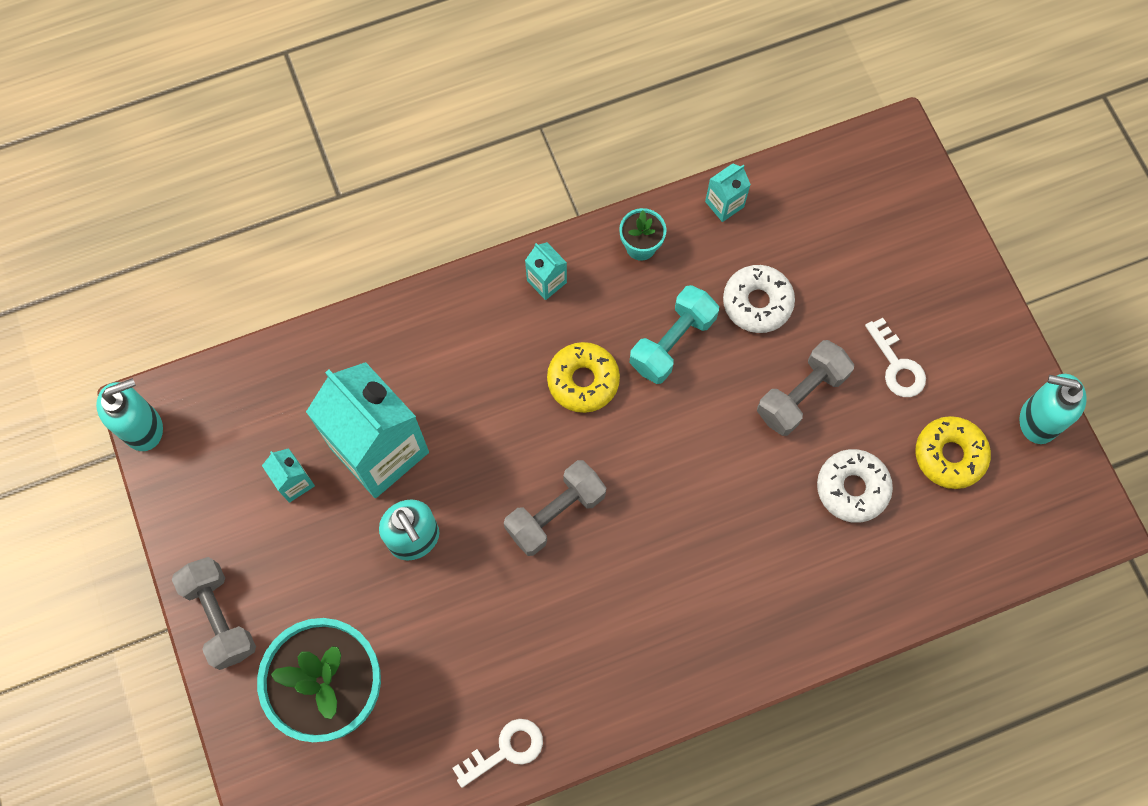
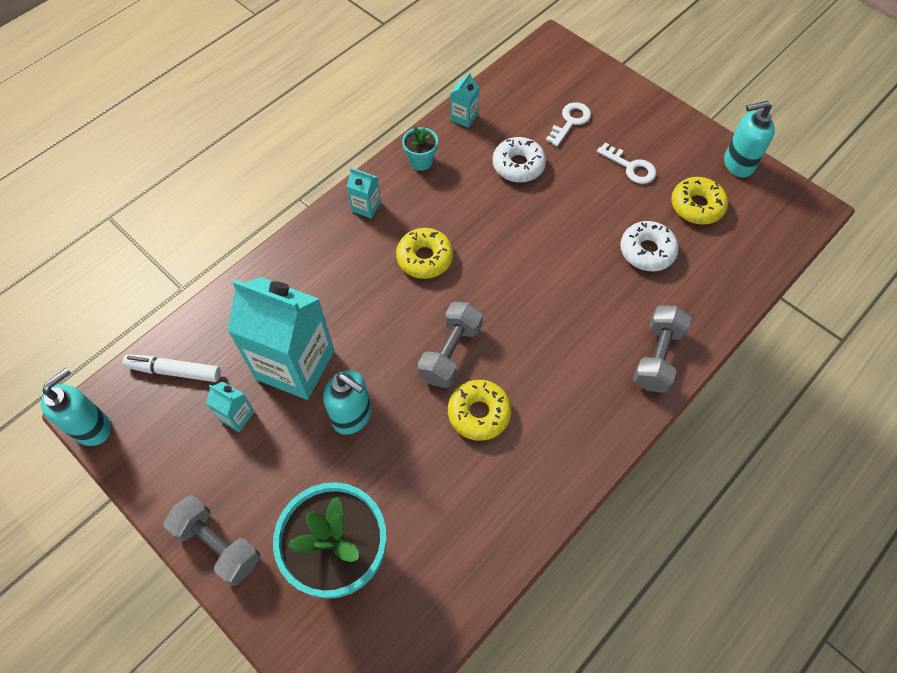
camera: 25 degrees left, 10 degrees down
white key [452,719,543,788] -> white key moved to [546,102,591,146]
turquoise dumbbell [629,285,719,384] -> none
grey dumbbell [757,340,854,436] -> grey dumbbell moved to [633,305,691,393]
none -> white marker [123,354,221,382]
none -> yellow donut [448,380,512,441]

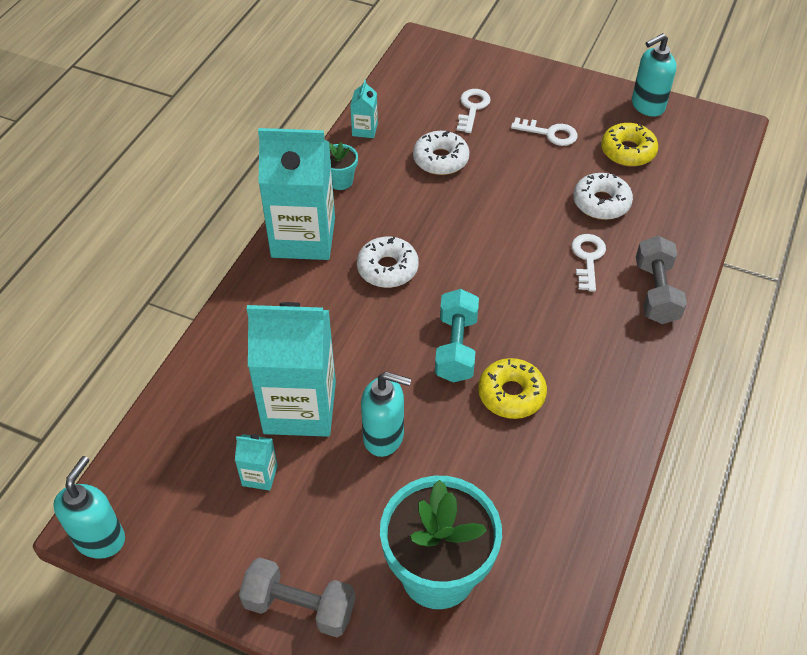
camera: 20 degrees left, 10 degrees down
white marker [123,354,221,382] -> none
turquoise carton [347,168,381,218] -> turquoise carton [258,128,335,260], size x2.37
yellow donut [396,228,453,279] -> white donut [357,237,419,288]
grey dumbbell [418,302,483,388] -> turquoise dumbbell [435,289,479,383]
none -> white key [572,234,606,292]

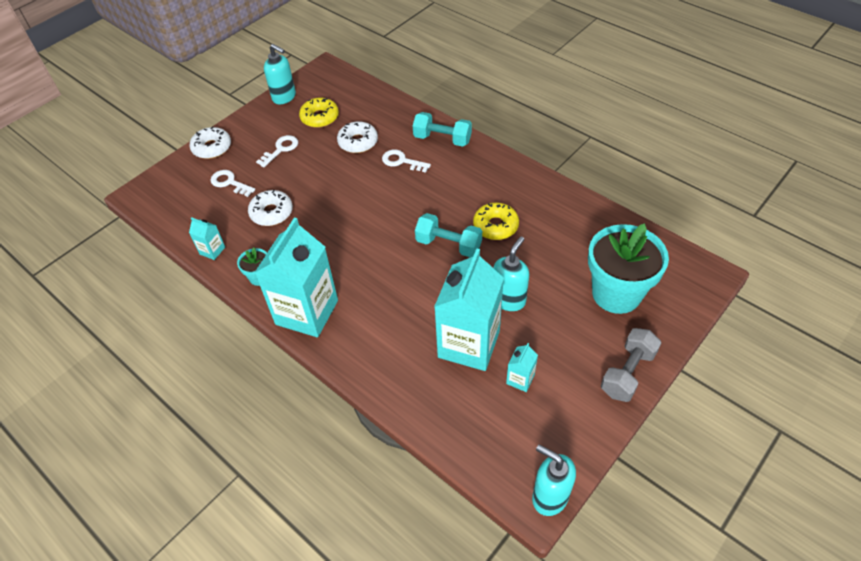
camera: 70 degrees left, 0 degrees up
white donut [357,237,419,288] -> white donut moved to [189,127,231,159]
turquoise soap dispenser [632,33,676,117] -> turquoise soap dispenser turned 45 degrees counterclockwise [264,44,296,104]
grey dumbbell [636,236,687,324] -> turquoise dumbbell [413,112,472,147]

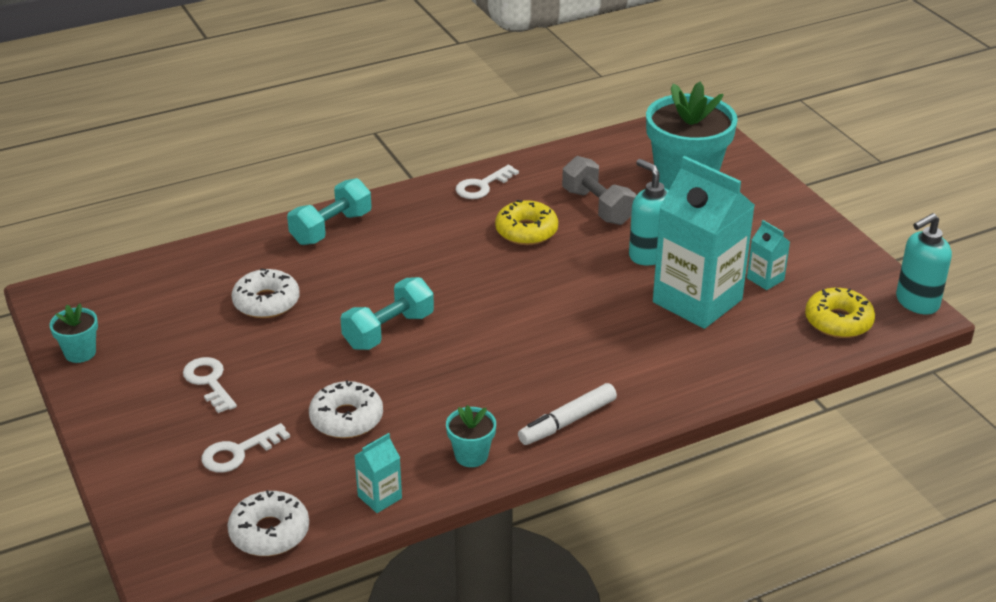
camera: 70 degrees left, 15 degrees down
white donut [189,127,231,159] -> white donut moved to [227,490,309,556]
turquoise carton [254,217,338,337] -> white marker [518,383,617,445]
turquoise soap dispenser [264,44,296,104] -> turquoise flower pot [50,303,98,363]
yellow donut [299,98,339,128] -> yellow donut moved to [805,288,875,338]
white key [382,150,431,173] -> white key moved to [456,165,519,199]
turquoise dumbbell [415,213,482,257] -> turquoise dumbbell moved to [340,277,434,350]
grey dumbbell [601,328,661,402] -> grey dumbbell moved to [562,156,636,225]

